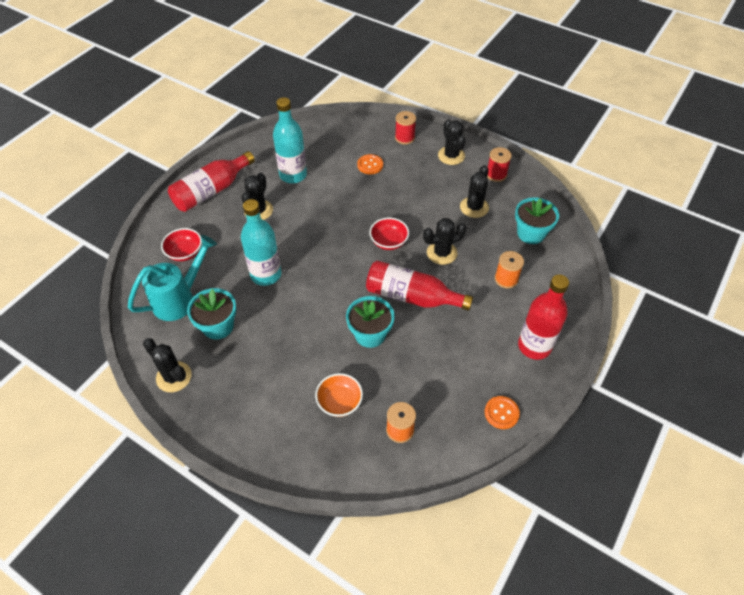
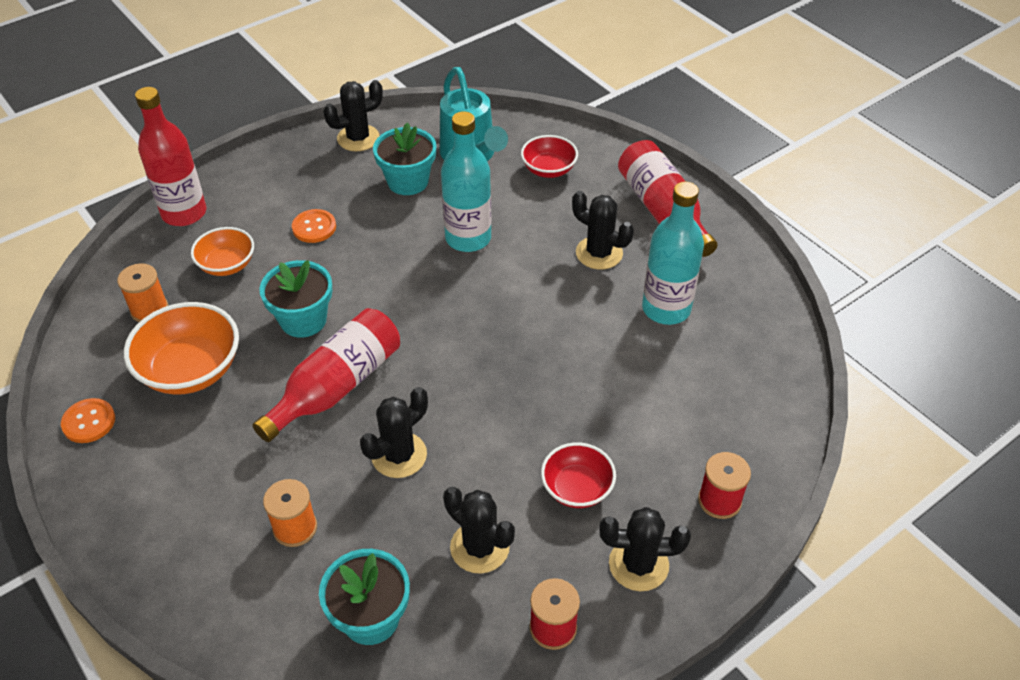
camera: 110 degrees right, 5 degrees down
orange button [357,154,383,175] -> orange button moved to [292,209,336,243]
red bowl [369,217,409,250] -> red bowl moved to [541,442,616,508]
black cactus [423,218,467,265] -> black cactus turned 45 degrees clockwise [360,387,428,478]
red bottle [518,275,569,360] -> red bottle moved to [135,87,206,226]
none -> orange bowl [124,302,239,395]

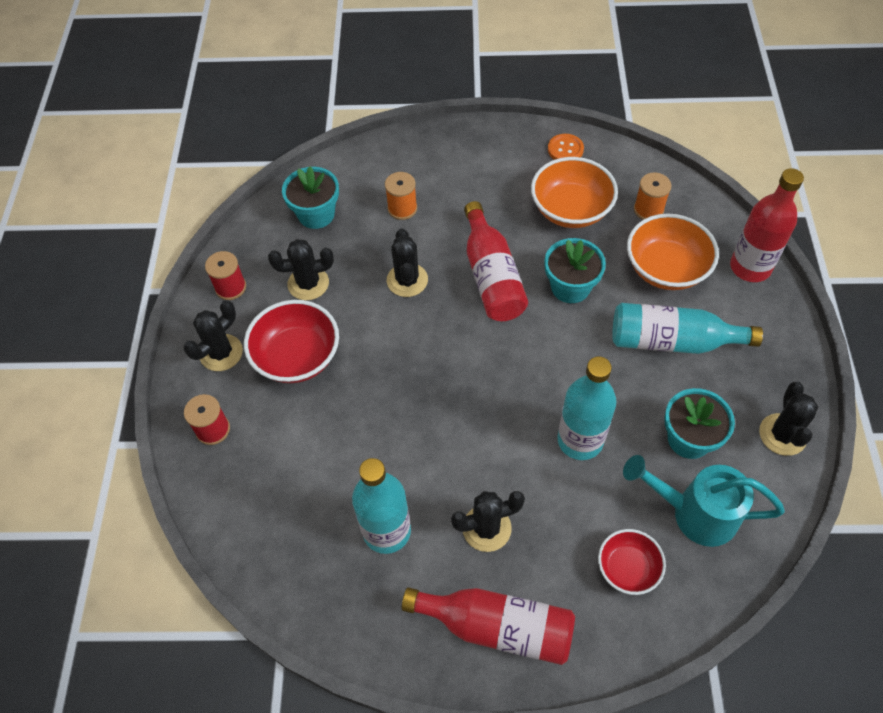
camera: 130 degrees right, 10 degrees up
orange bowl [191,227,254,276] -> orange bowl [627,214,719,290], size x1.63
orange button [292,209,336,243] -> turquoise bottle [612,303,763,354]
red bowl [541,442,616,508] -> red bowl [244,300,339,383], size x1.63

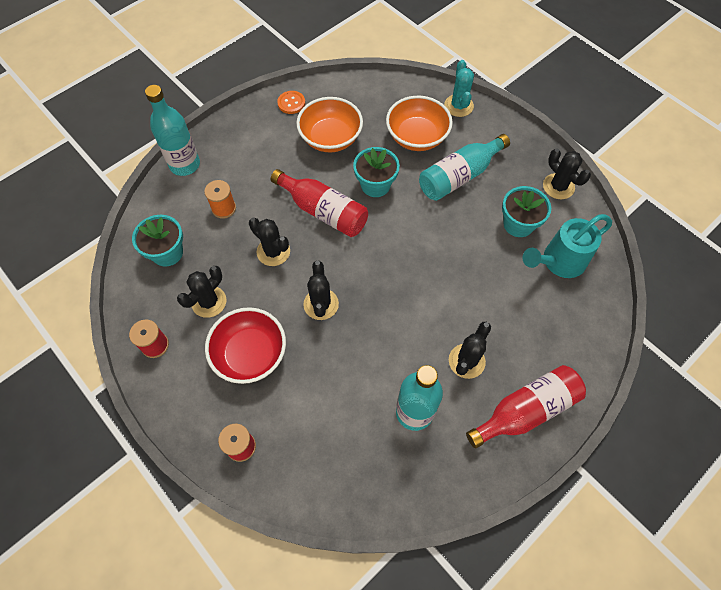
camera: 45 degrees left, 5 degrees up
black cactus [183,300,243,371] -> black cactus moved to [303,261,339,320]
turquoise bottle [557,356,616,460] -> turquoise bottle moved to [145,85,200,176]
red bowl [598,529,666,595] -> none
orange spool [634,173,672,220] -> none
red bottle [730,168,804,282] -> turquoise cactus [444,60,474,117]

